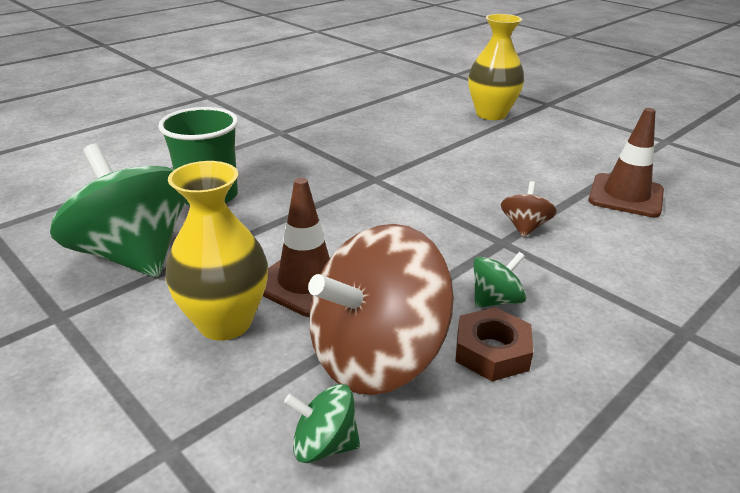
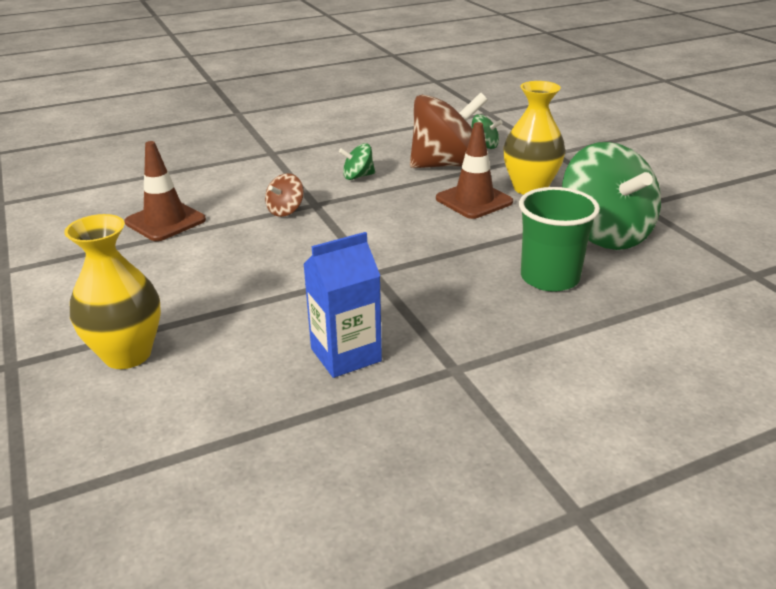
camera: 160 degrees left, 0 degrees up
brown nut [455,307,533,381] -> none
none -> blue carton [303,232,382,378]

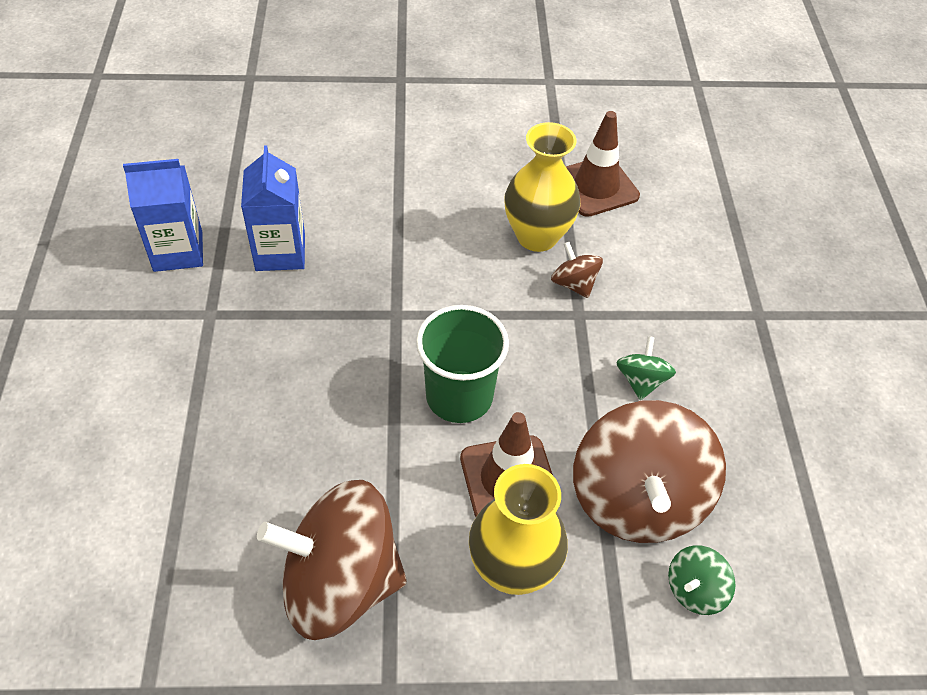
camera: 110 degrees right, 20 degrees up
yellow vase [64,214,161,369] -> yellow vase moved to [504,122,580,252]
green cup [519,187,600,292] -> green cup moved to [416,305,509,423]
green spinning top [562,142,661,250] -> brown spinning top [257,480,407,640]
none -> blue carton [123,159,203,272]

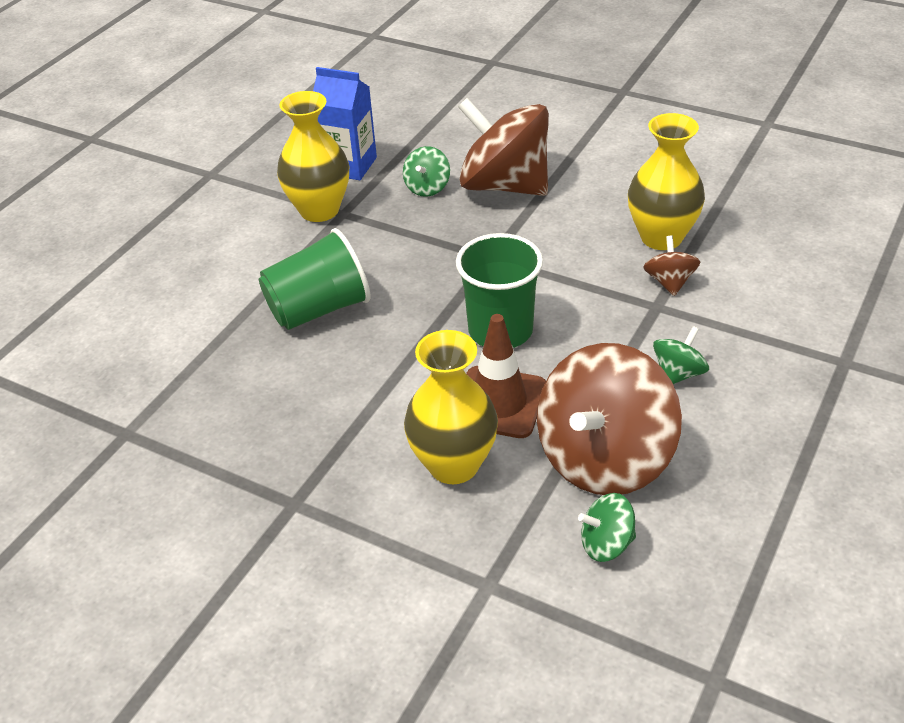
camera: 35 degrees right, 10 degrees down
blue carton [241,146,305,271] -> green spinning top [403,146,450,197]
brown spinning top [257,480,407,640] -> brown spinning top moved to [458,98,549,196]
brown traffic cone [566,111,640,217] -> none
none -> green cup [259,228,370,330]
none -> yellow vase [277,91,349,222]

